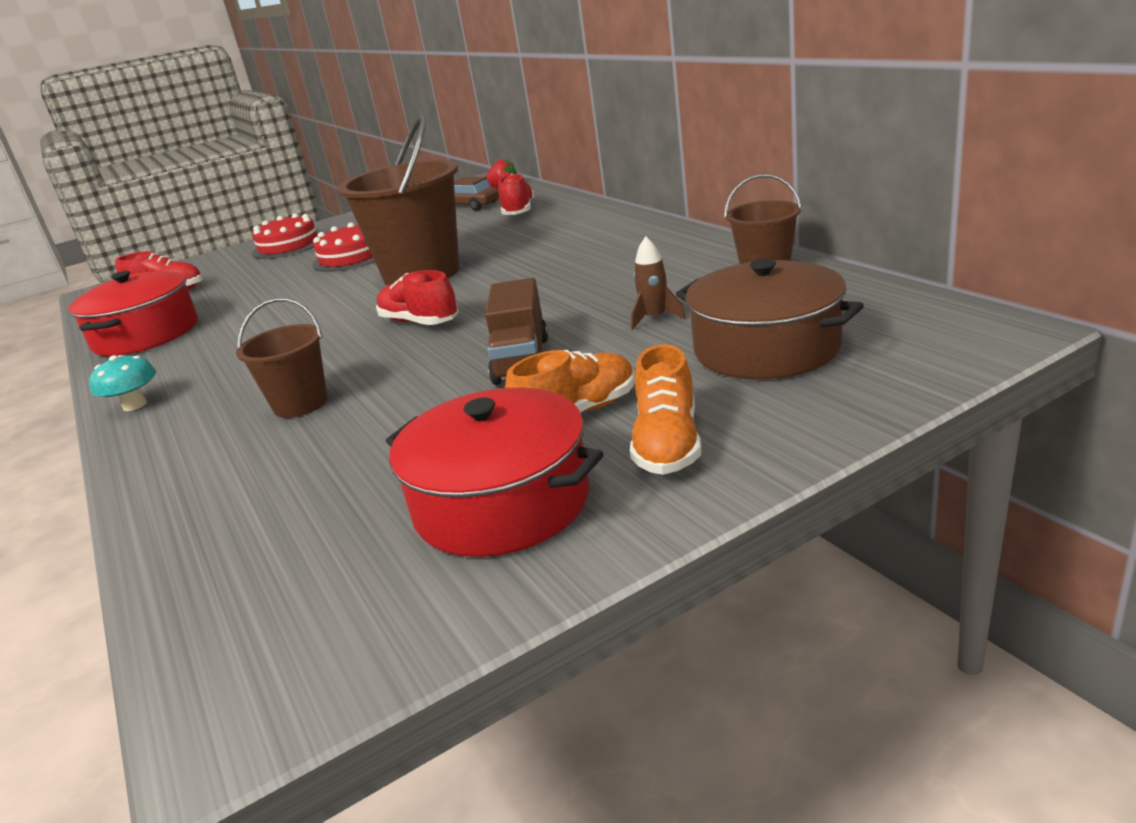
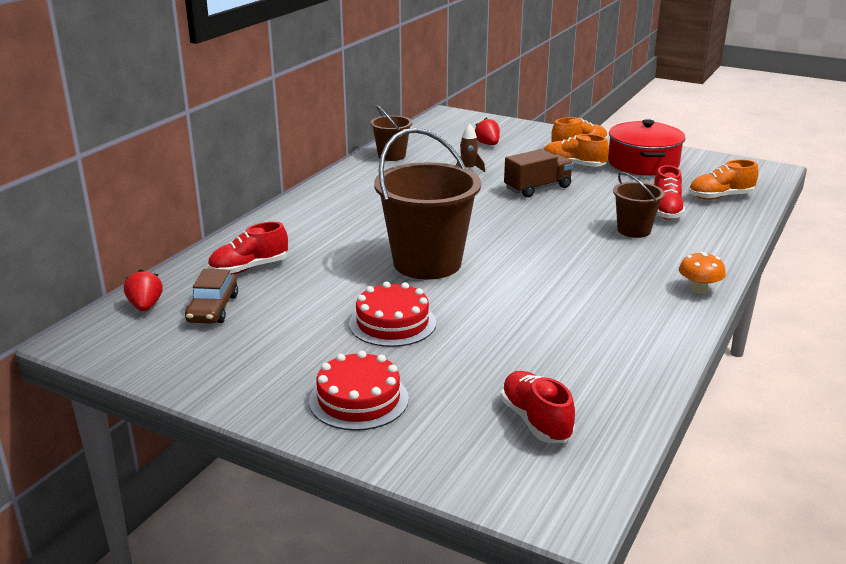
camera: 125 degrees left, 0 degrees up
red pot [68,271,198,356] -> none
turquoise mushroom [89,355,156,411] -> orange mushroom [679,252,726,294]
red shoe [376,270,459,325] -> red shoe moved to [654,165,685,220]
brown pot [676,258,864,380] -> red strawberry [475,117,500,145]
none -> orange shoe [689,160,759,200]

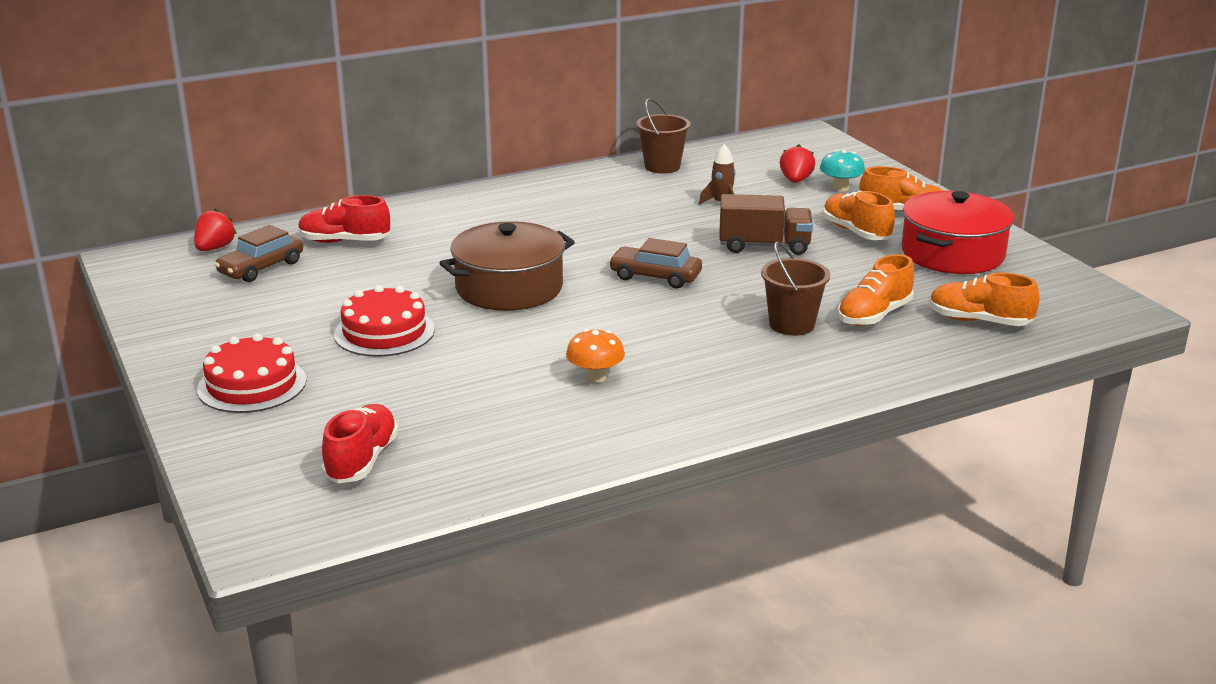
camera: 35 degrees right, 0 degrees up
brown bucket [374,128,481,280] -> brown pot [439,221,575,311]
red shoe [654,165,685,220] -> orange shoe [837,254,914,326]
orange mushroom [679,252,726,294] -> orange mushroom moved to [566,329,625,383]
none -> brown car [609,238,702,288]
none -> turquoise mushroom [820,149,865,191]

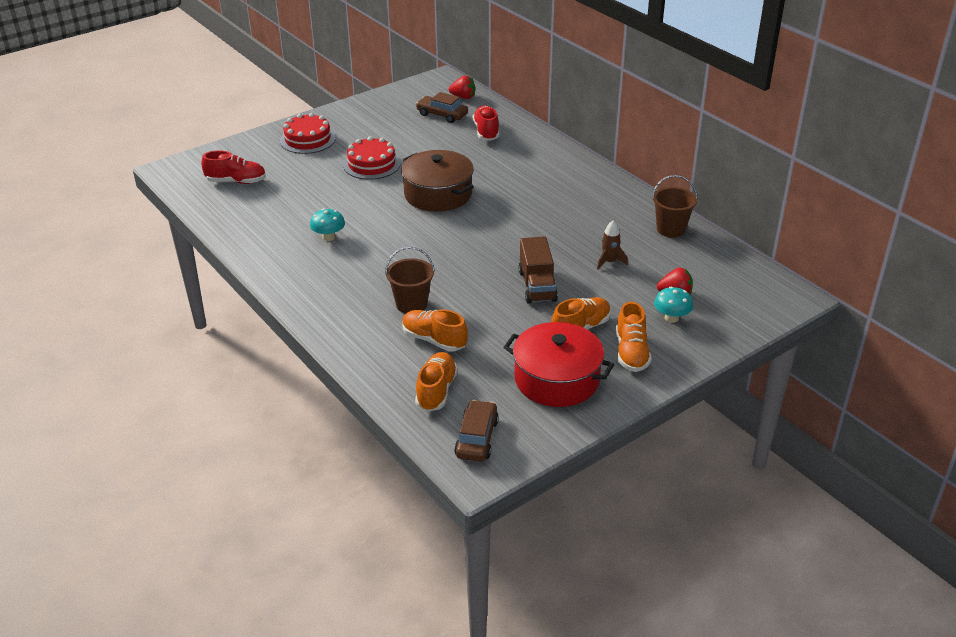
camera: 80 degrees right, 10 degrees up
orange mushroom [566,329,625,383] -> turquoise mushroom [310,208,345,241]
brown car [609,238,702,288] -> brown car moved to [454,400,499,461]

